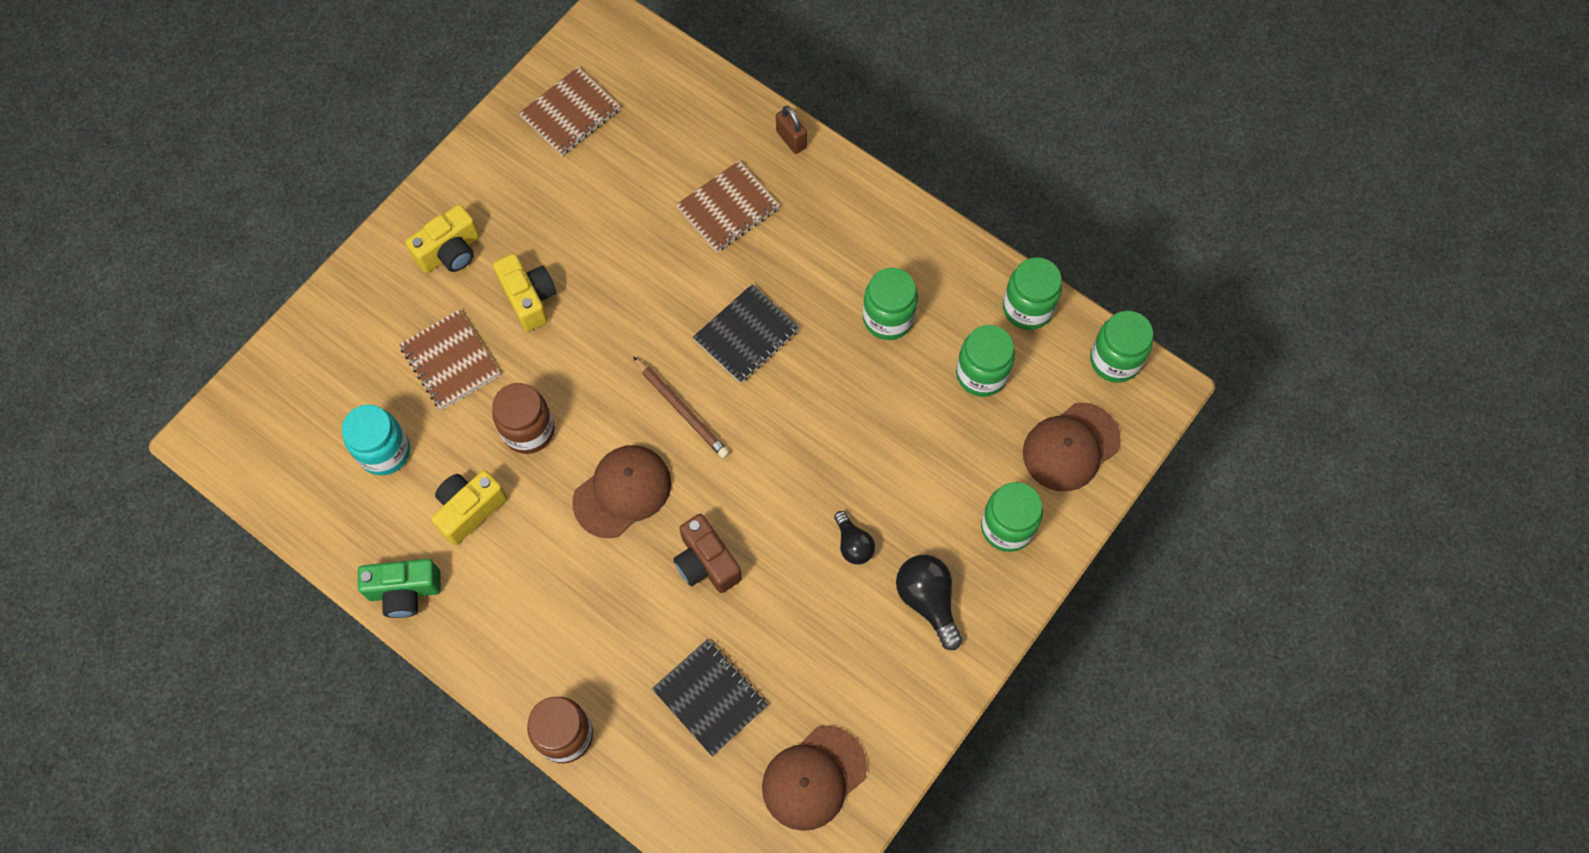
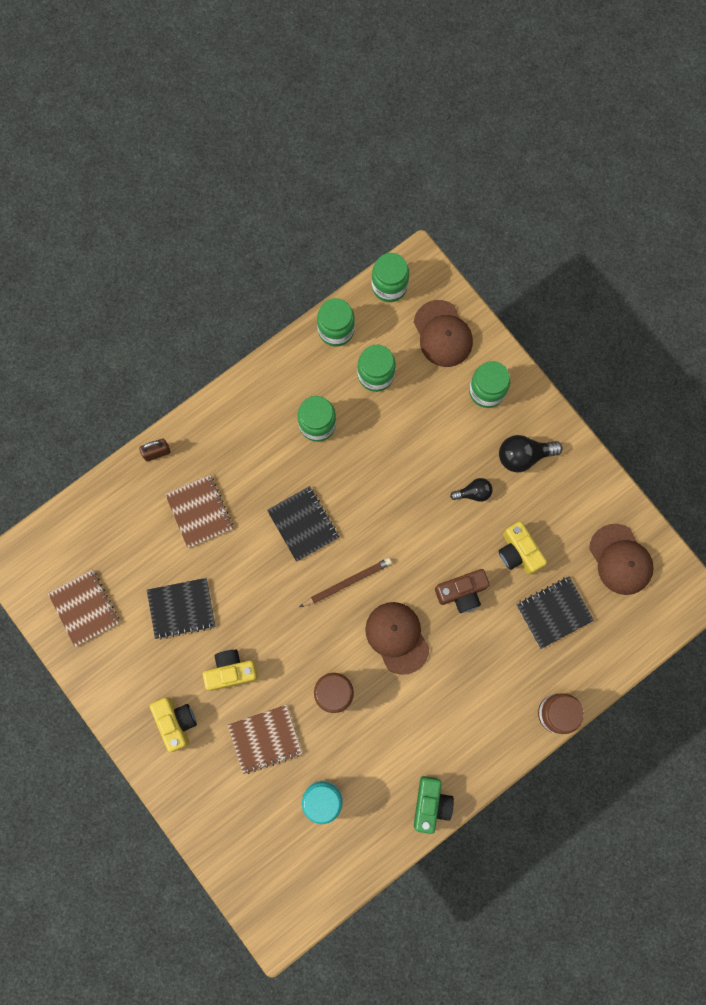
camera: 75 degrees left, 10 degrees up
yellow camera [431,470,507,545] -> yellow camera moved to [499,521,547,575]
none -> black notebook [147,578,215,640]

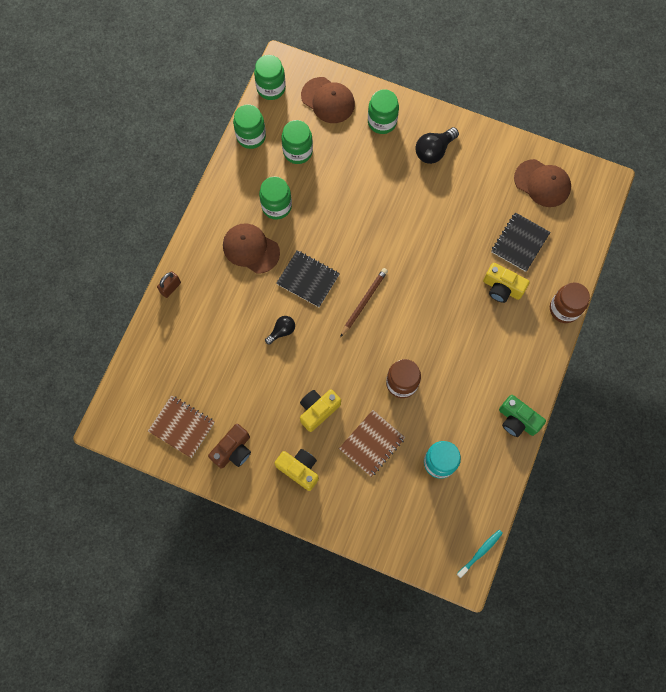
camera: 30 degrees left, 5 degrees down
black notebook [147,578,215,640] -> none
brown notebook [165,475,233,548] -> none
brown cap [365,602,429,675] -> brown cap moved to [223,223,280,274]
green camera [414,776,454,834] -> green camera turned 150 degrees clockwise [499,395,546,437]
brown camera [435,569,489,613] -> brown camera moved to [208,424,251,469]
black light bulb [450,478,493,502] -> black light bulb moved to [265,316,295,345]
yellow camera [499,521,547,575] -> yellow camera moved to [483,263,530,303]
none -> turquoise toothbrush [457,530,503,578]

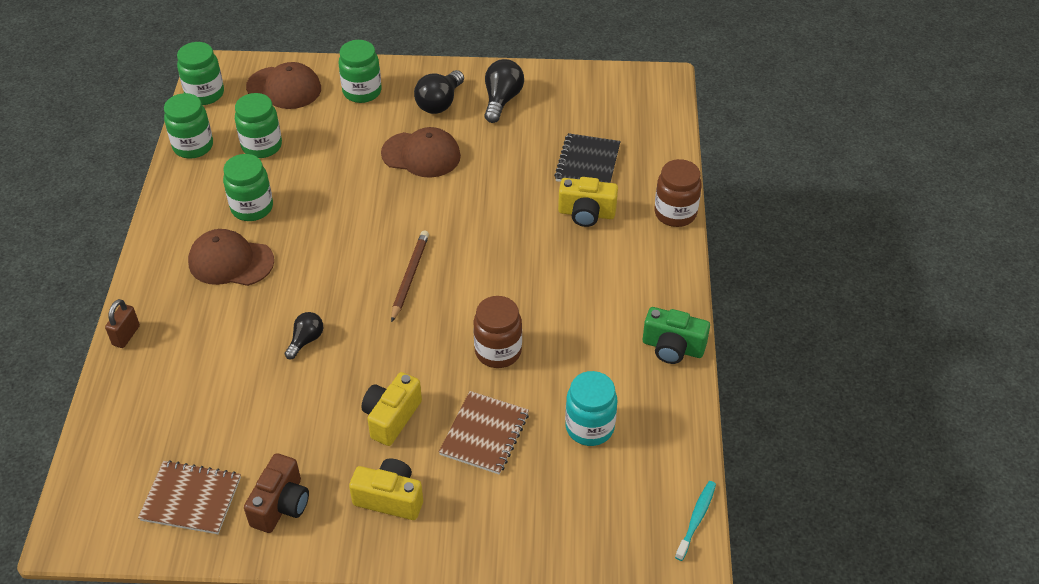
camera: 20 degrees left, 25 degrees down
black notebook [276,250,340,307] -> none
brown cap [514,159,571,207] -> brown cap moved to [381,127,461,178]
none -> black light bulb [484,59,524,123]

